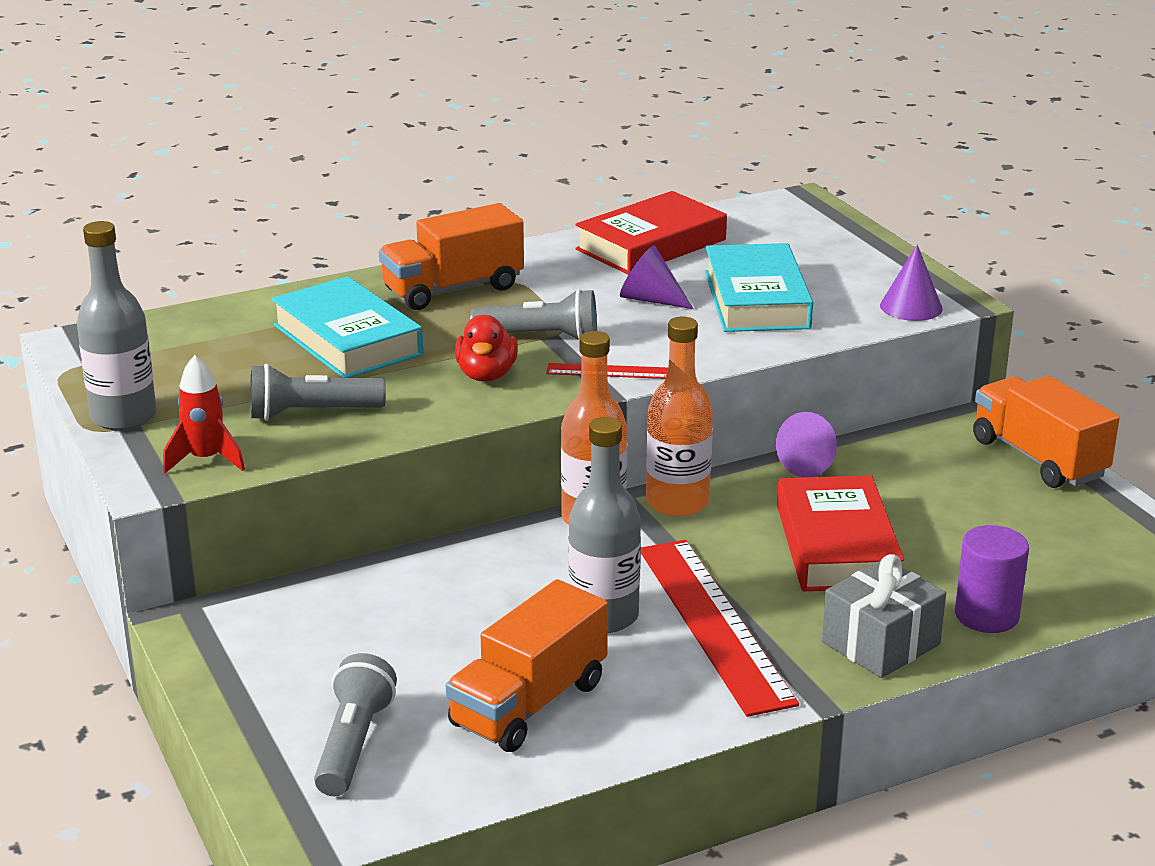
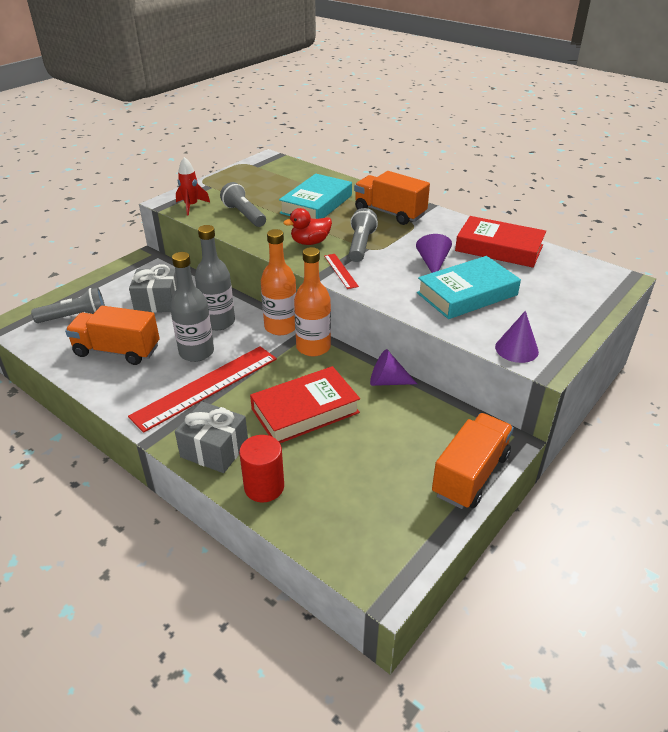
camera: 65 degrees right, 10 degrees up
grey bottle [77,221,157,430] -> grey bottle moved to [195,225,235,330]
grey flashlight [470,289,597,340] -> grey flashlight turned 150 degrees counterclockwise [349,208,378,262]
purple cylinder [955,525,1029,633] -> red cylinder [239,435,284,502]
none -> grey gift [129,264,177,313]

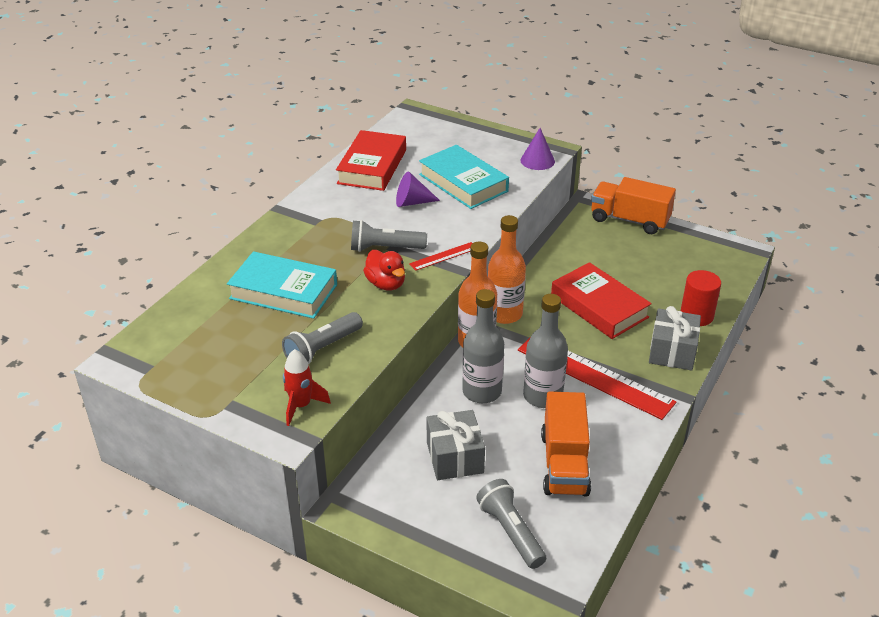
camera: 100 degrees left, 0 degrees up
orange truck [354,171,430,225] -> none
purple cone [370,349,417,386] -> none

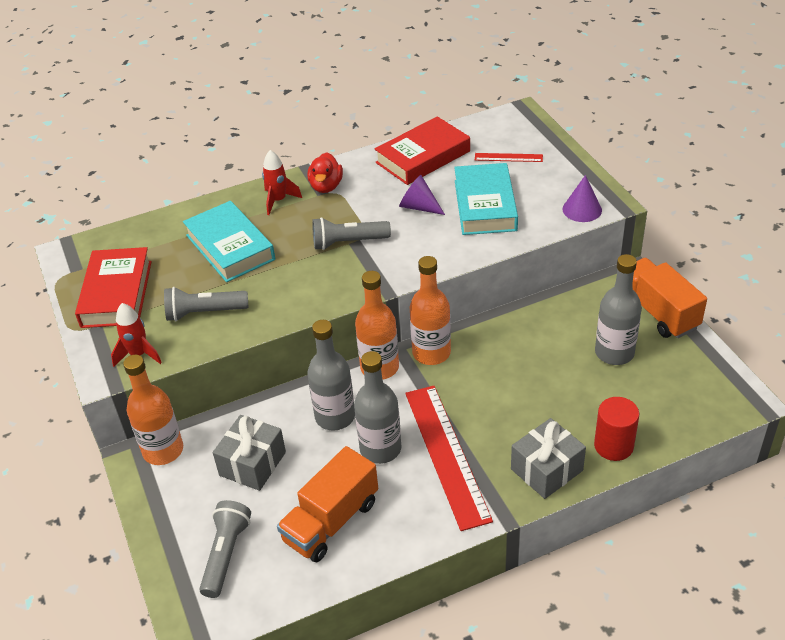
camera: 40 degrees right, 5 degrees up
grey flashlight [351,220,427,252] -> grey flashlight turned 45 degrees counterclockwise [312,217,391,250]
red duck [363,250,405,291] -> red duck moved to [307,152,343,193]
red ruler [409,242,472,271] -> red ruler moved to [475,153,543,162]
red book [551,262,652,339] -> red book moved to [75,247,152,328]
none -> orange bottle [123,355,183,465]
none -> red rocket [262,150,302,215]
none -> grey bottle [595,254,642,365]

